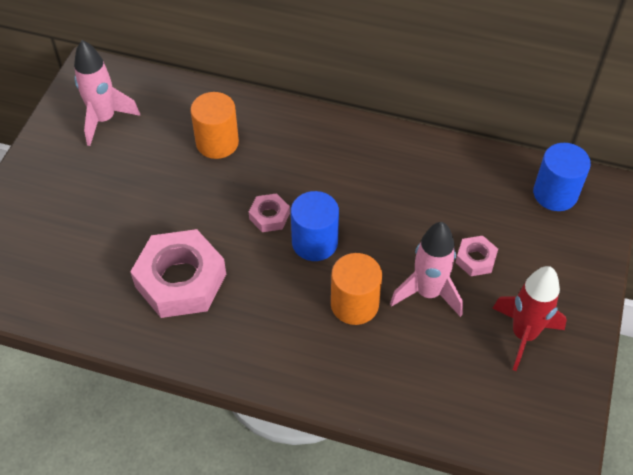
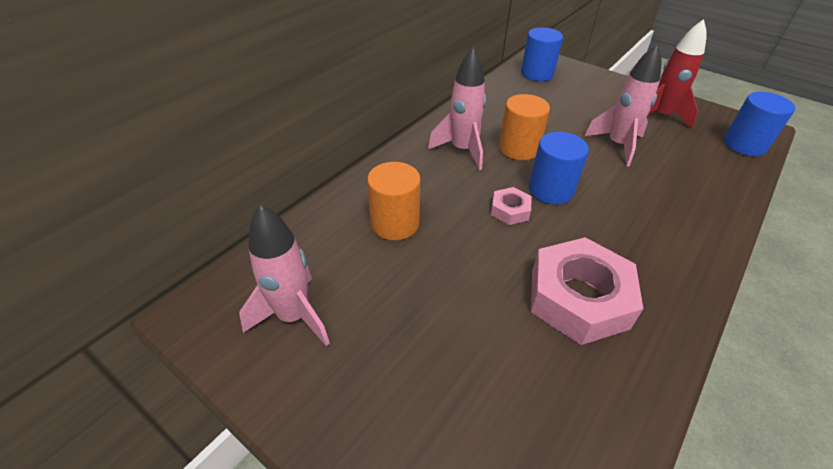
camera: 70 degrees left, 10 degrees down
orange cylinder [331,253,382,325] -> orange cylinder moved to [499,94,550,160]
pink nut [456,236,498,276] -> none
none -> pink rocket [428,47,486,170]
none -> blue cylinder [724,92,795,156]

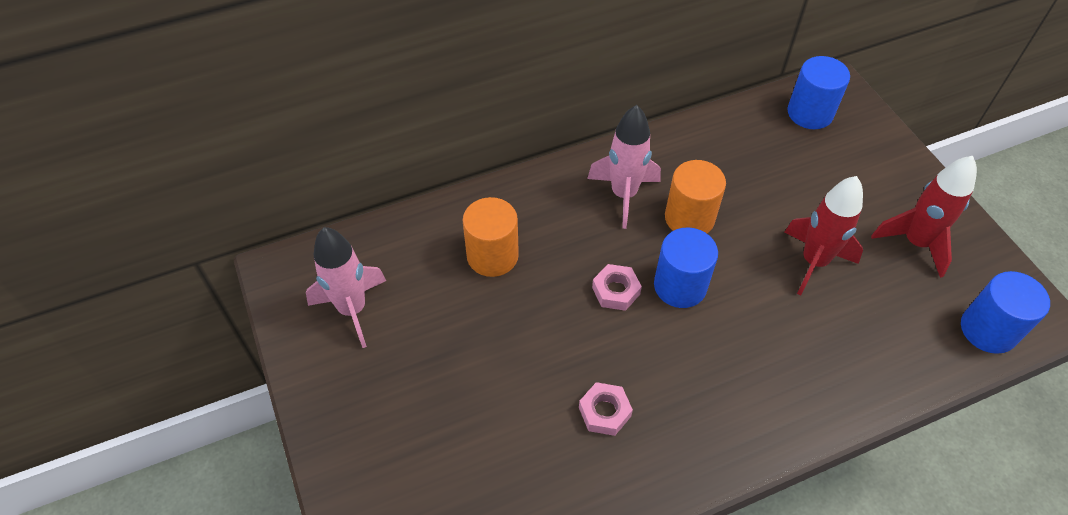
camera: 30 degrees right, 10 degrees up
pink nut [531,237,643,345] -> pink nut [579,382,633,436], size x0.47
pink rocket [584,44,661,167] -> red rocket [785,176,863,295]

